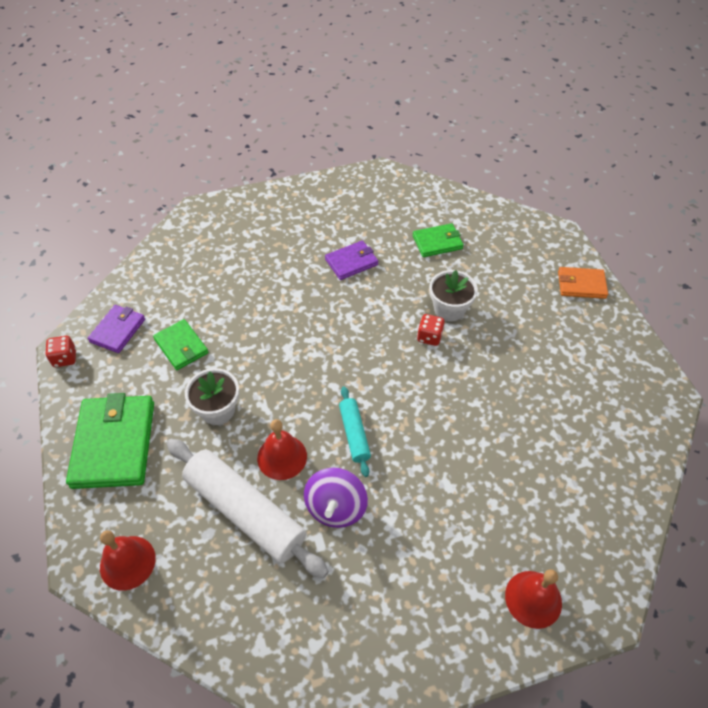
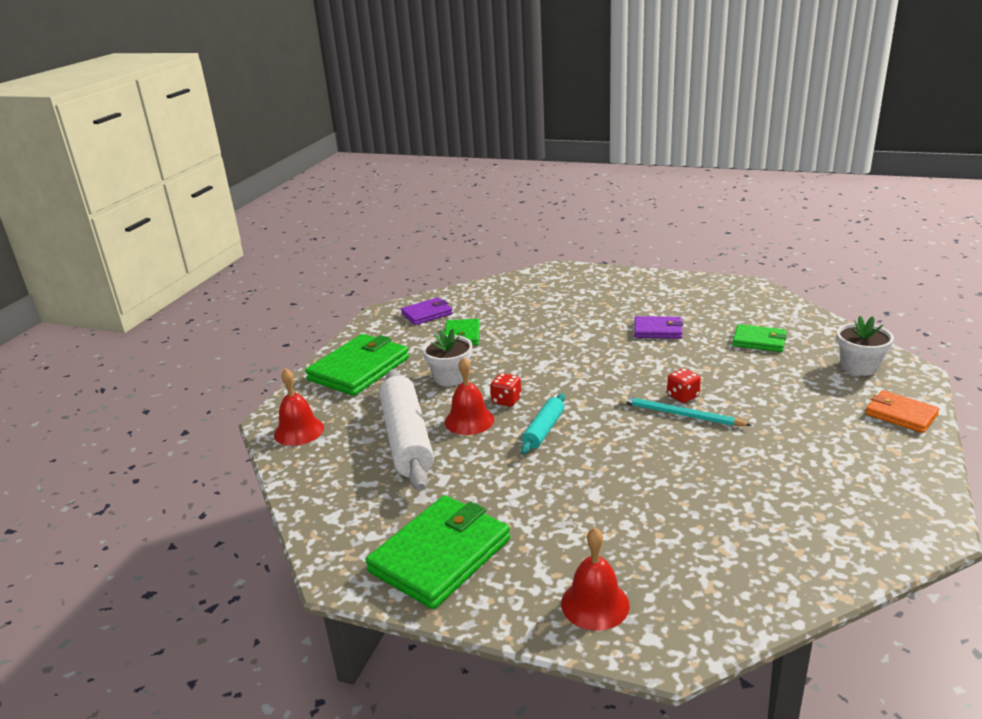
camera: 40 degrees right, 25 degrees down
red dice [45,336,76,367] -> red dice moved to [490,373,521,407]
purple spinning top [304,468,368,528] -> none
white flower pot [429,270,478,322] -> white flower pot moved to [836,316,894,376]
none -> green wallet [365,495,510,609]
none -> turquoise pencil [621,396,752,426]

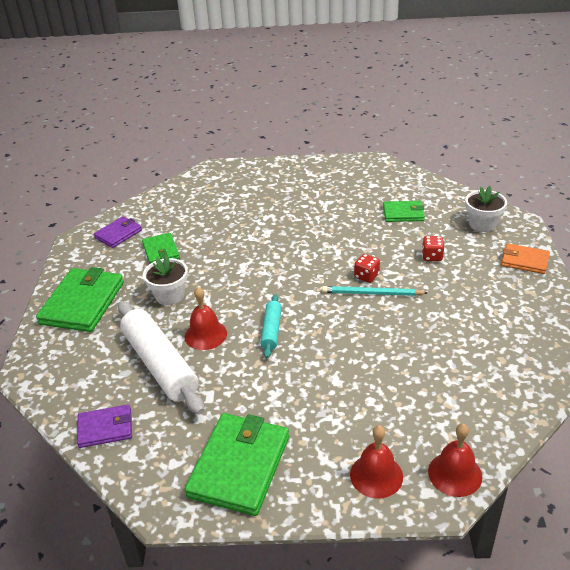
camera: 20 degrees left, 10 degrees up
red bell [274,368,324,446] -> red bell moved to [428,423,482,497]
red dice [490,373,521,407] -> red dice moved to [422,236,445,261]
purple wallet [634,316,683,339] -> purple wallet moved to [77,404,132,448]

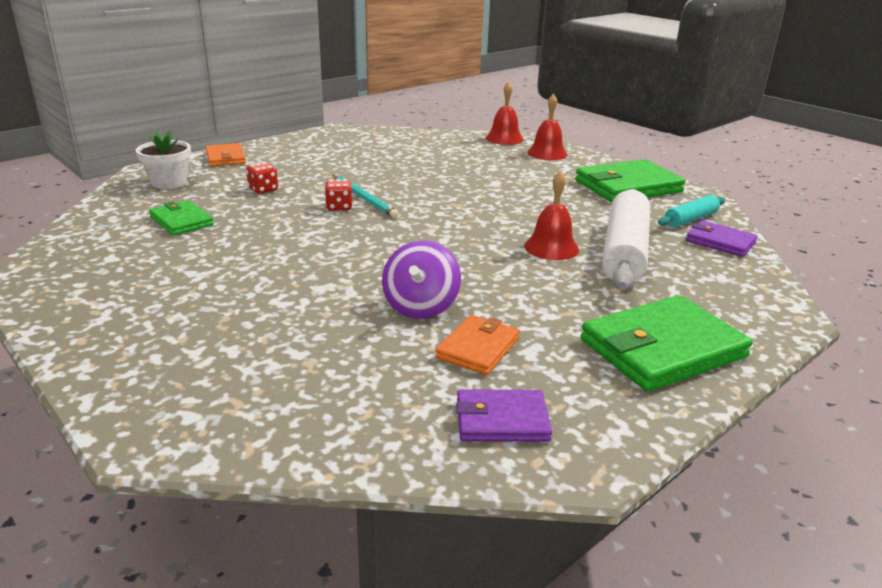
camera: 135 degrees left, 10 degrees down
green wallet [142,233,180,264] -> orange wallet [435,315,520,375]
white flower pot [143,255,188,305] -> none
turquoise rolling pin [260,294,282,358] -> turquoise rolling pin moved to [658,195,725,227]
none -> purple spinning top [382,240,461,319]

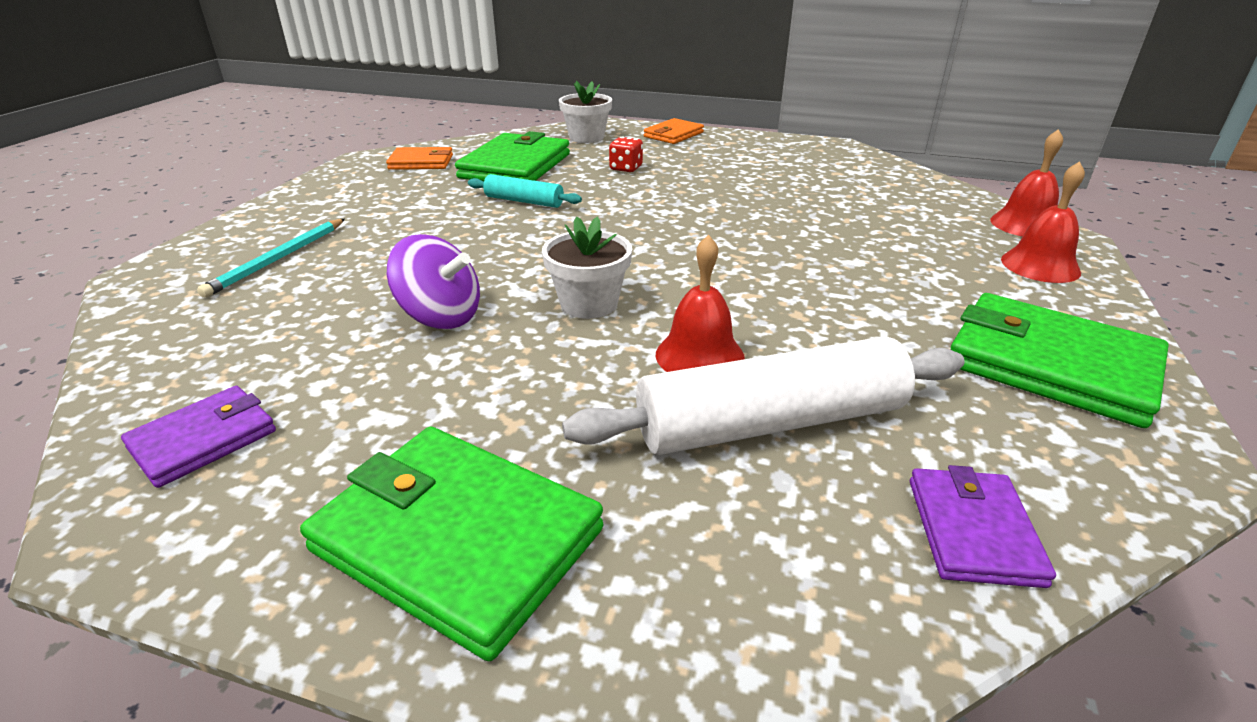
camera: 60 degrees right, 5 degrees up
green wallet [149,200,214,236] -> green wallet [455,131,570,181], size x1.78
red dice [325,179,353,211] -> none
turquoise pencil [333,175,399,218] -> turquoise pencil moved to [197,219,345,298]
purple spinning top [382,240,461,319] -> purple spinning top turned 135 degrees counterclockwise [387,234,480,329]
orange wallet [435,315,520,375] -> orange wallet moved to [386,147,453,170]
purple wallet [456,389,552,442] -> purple wallet turned 75 degrees clockwise [121,386,276,488]
turquoise rolling pin [658,195,725,227] -> turquoise rolling pin moved to [468,174,582,208]
none -> white flower pot [542,217,632,319]

